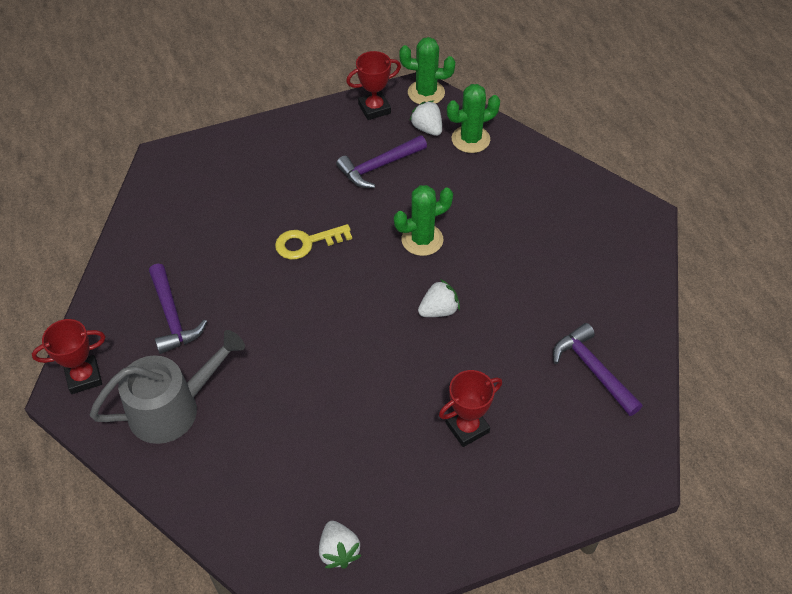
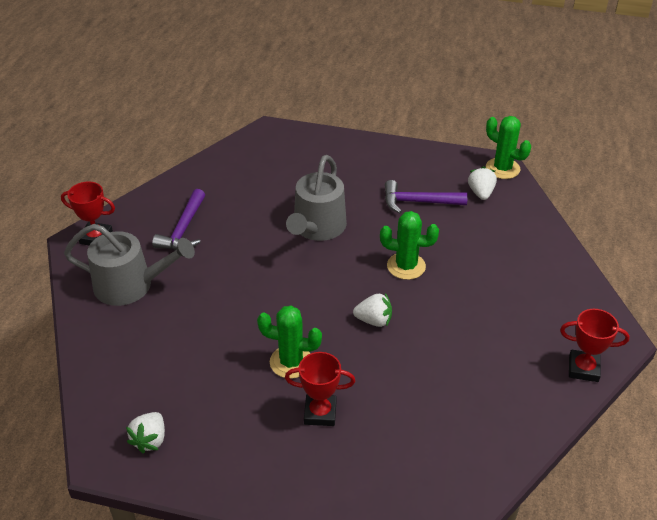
camera: 35 degrees right, 10 degrees down
yellow key [275,224,352,260] -> grey watering can [286,155,347,241]
red trophy [346,51,401,120] -> red trophy moved to [560,309,630,382]
green cactus [447,84,500,153] -> green cactus moved to [257,306,322,379]
purple hammer [553,323,643,416] -> none

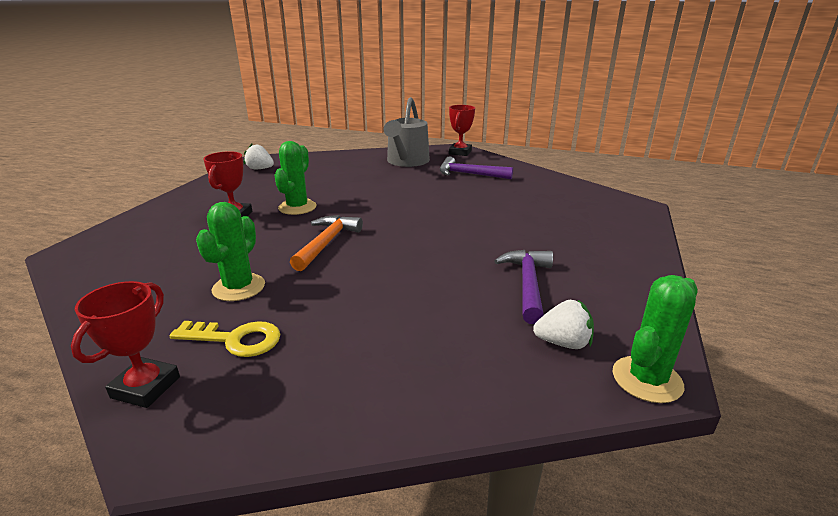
camera: 95 degrees right, 15 degrees down
grey watering can [286,155,347,241] -> none
white strawberry [353,293,392,327] -> orange hammer [290,215,363,271]
green cactus [380,211,439,280] -> green cactus moved to [196,202,265,301]
none -> yellow key [170,321,280,357]

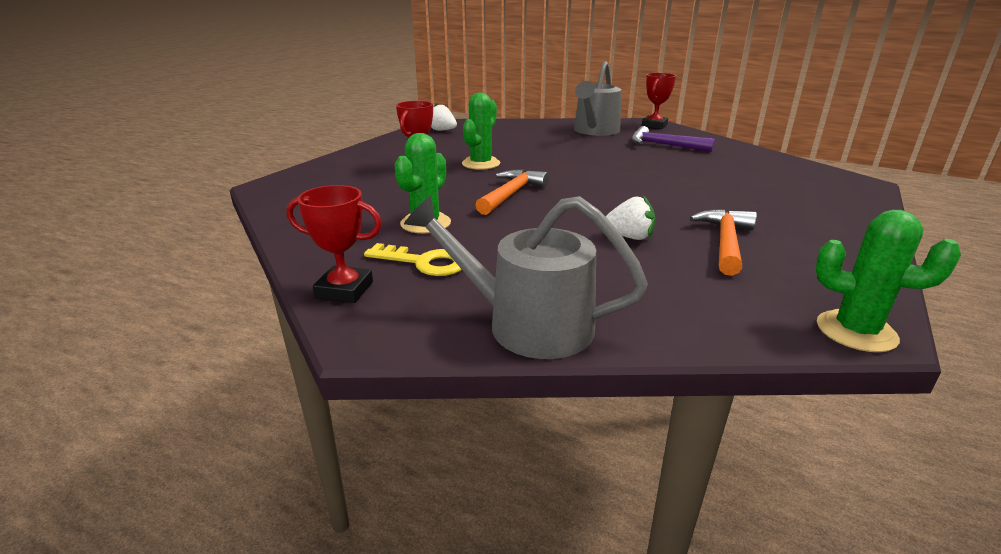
camera: 10 degrees right, 0 degrees up
red trophy [71,281,180,408] -> red trophy turned 75 degrees clockwise [286,185,382,303]
purple hammer [495,250,553,324] -> orange hammer [690,209,757,276]
white strawberry [533,300,594,349] -> white strawberry moved to [605,196,655,240]
green cactus [613,275,698,403] -> green cactus turned 60 degrees clockwise [816,210,961,352]
none -> grey watering can [404,196,648,359]

